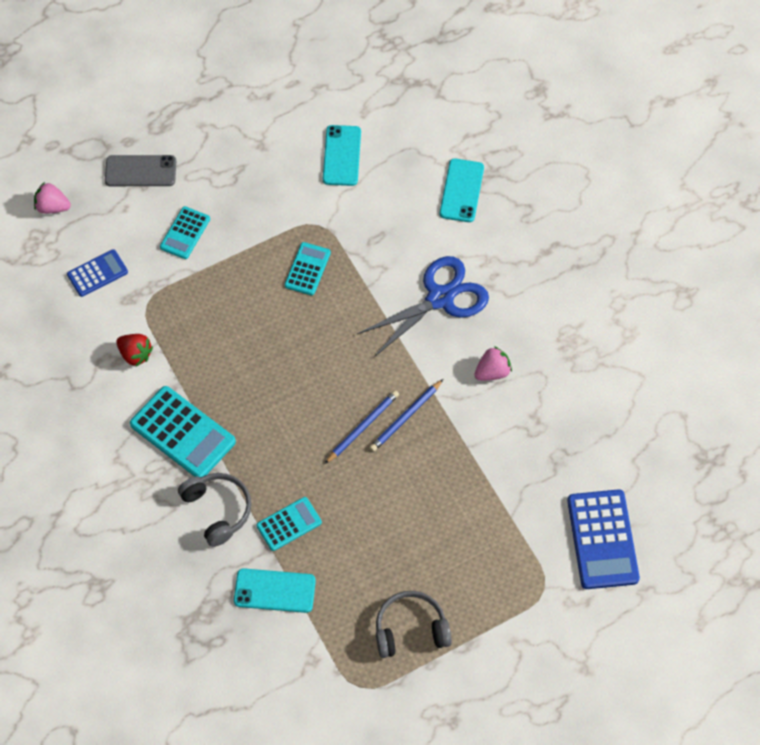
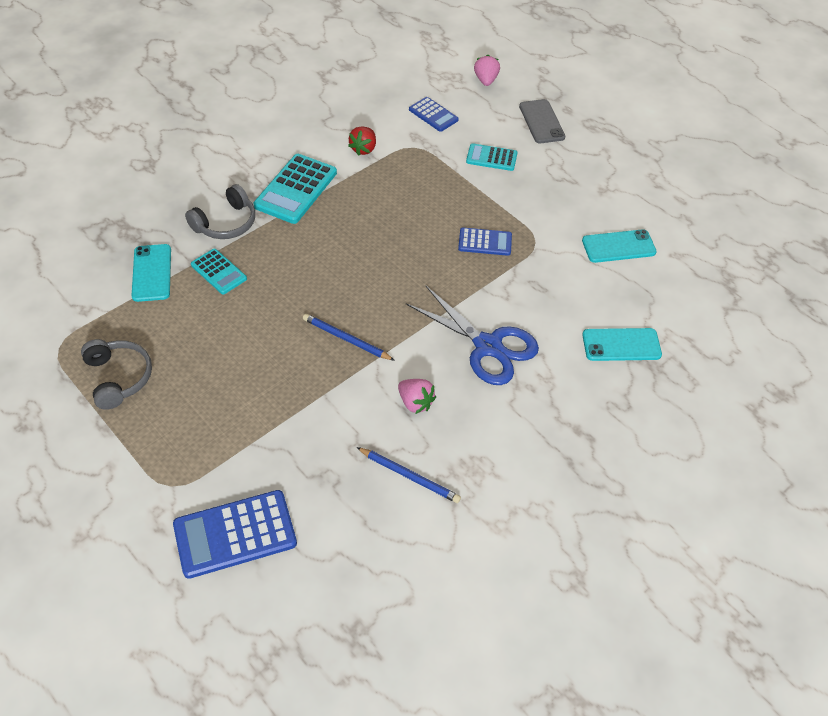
camera: 75 degrees right, 10 degrees down
turquoise calculator [285,242,331,295] -> blue calculator [458,228,512,256]
blue pencil [325,390,399,464] -> blue pencil moved to [356,447,461,503]

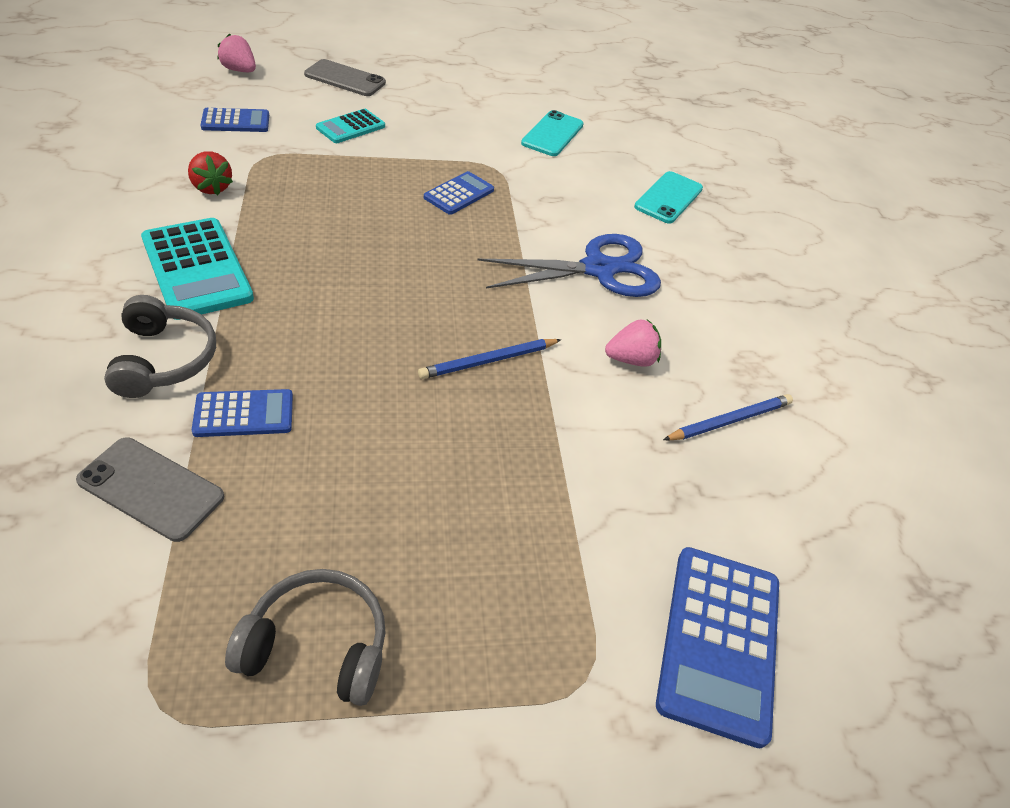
camera: 60 degrees left, 5 degrees down
turquoise phone [132,244,171,302] -> grey phone [76,437,224,542]
turquoise calculator [191,249,247,294] -> blue calculator [192,389,293,437]

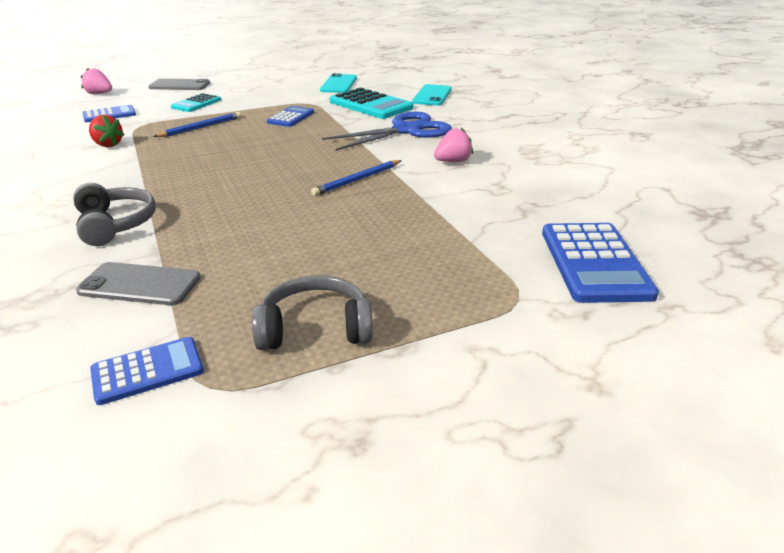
camera: 10 degrees left, 15 degrees down
turquoise calculator [141,218,254,320] -> turquoise calculator moved to [330,88,413,119]
blue calculator [192,389,293,437] -> blue calculator moved to [90,337,204,405]
blue pencil [663,394,793,440] -> blue pencil moved to [153,112,241,137]

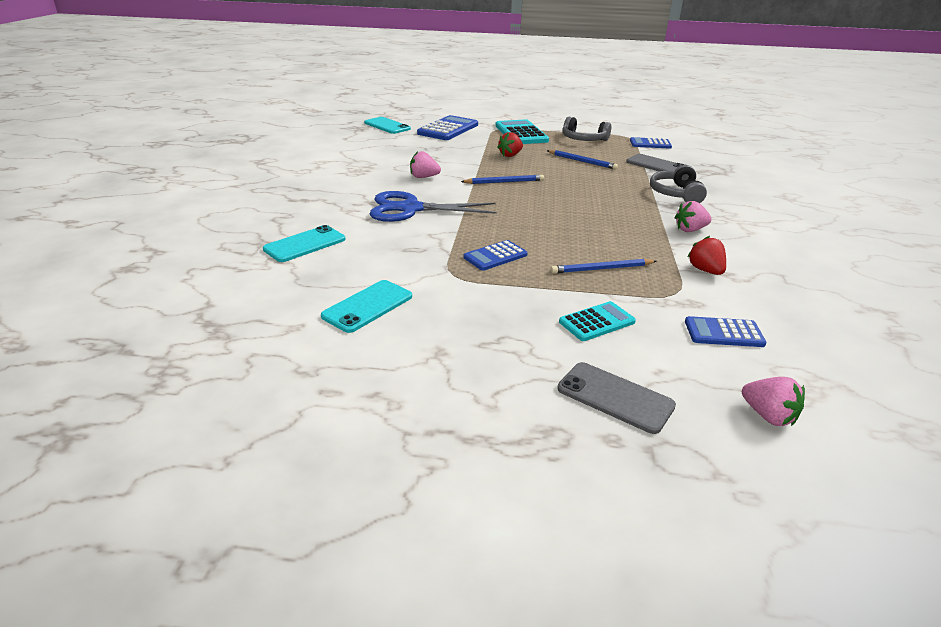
camera: 150 degrees left, 0 degrees up
turquoise calculator [330,88,413,119] -> turquoise calculator moved to [495,119,549,144]
none -> turquoise phone [364,117,411,134]
none -> red strawberry [497,132,523,157]
none -> blue pencil [547,150,618,170]
none -> pink strawberry [675,201,711,232]

